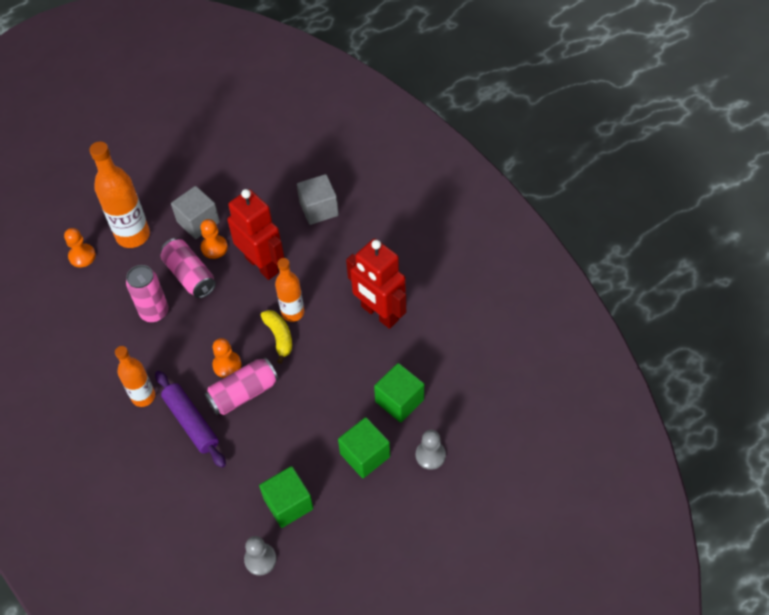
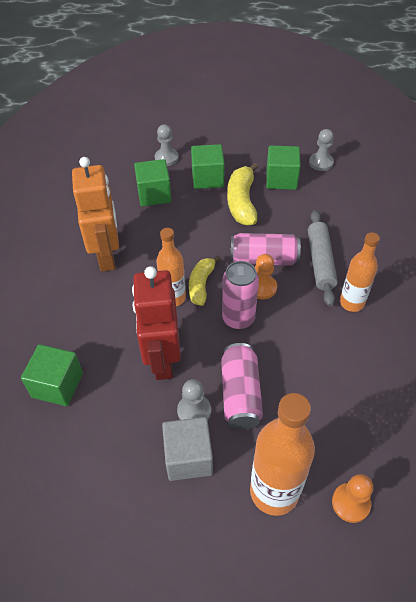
camera: 145 degrees left, 5 degrees down
pink can [126,265,169,322] -> pink can moved to [222,261,259,330]
purple rolling pin [155,371,226,468] -> grey rolling pin [308,210,338,306]
orange pawn [200,219,228,259] -> grey pawn [177,379,211,420]
grey cube [297,174,339,225] -> green cube [21,344,83,406]
red robot [346,239,406,329] -> orange robot [72,157,119,272]
none -> yellow banana [227,162,258,226]

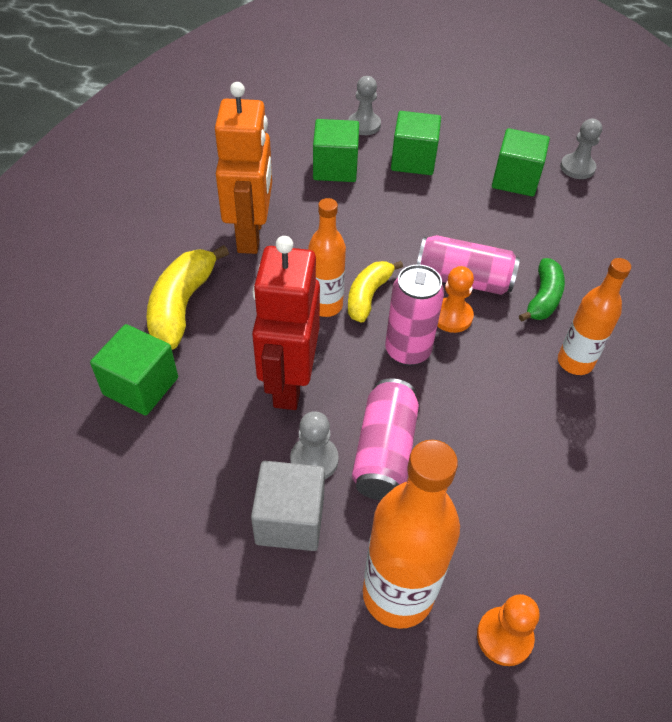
camera: 10 degrees right, 0 degrees up
yellow banana [227,162,258,226] -> yellow banana moved to [147,245,229,350]
grey rolling pin [308,210,338,306] -> green banana [519,258,565,322]

